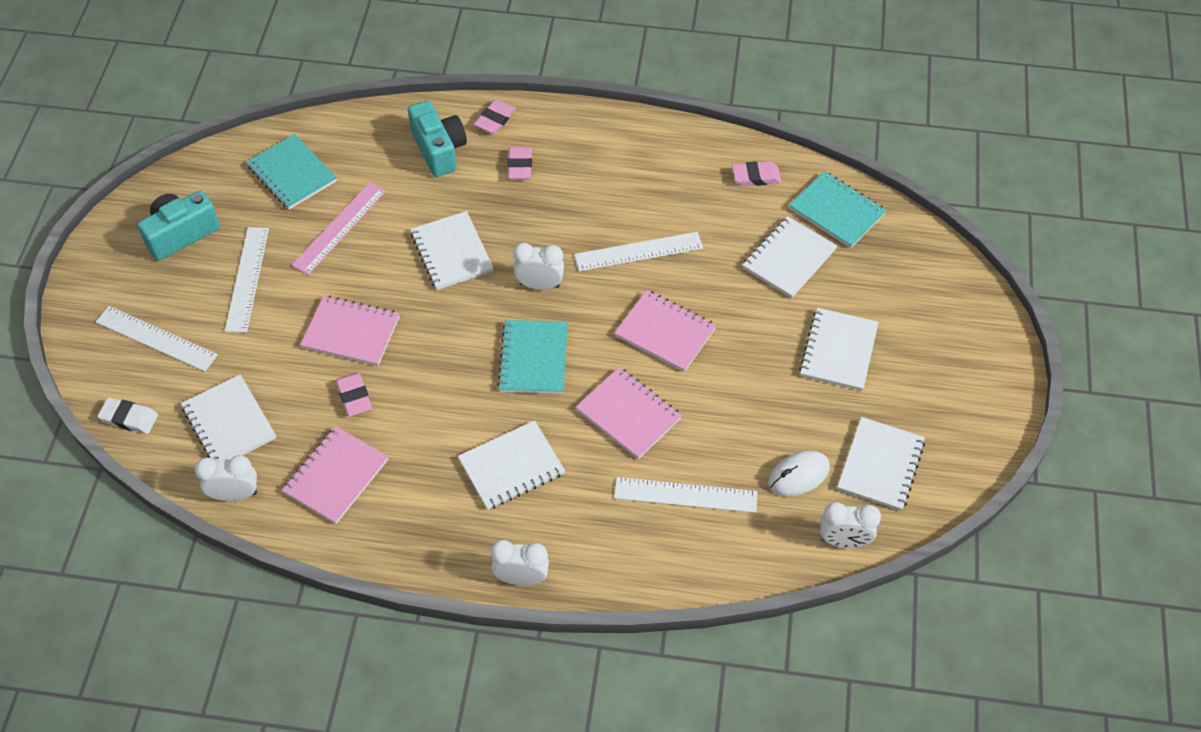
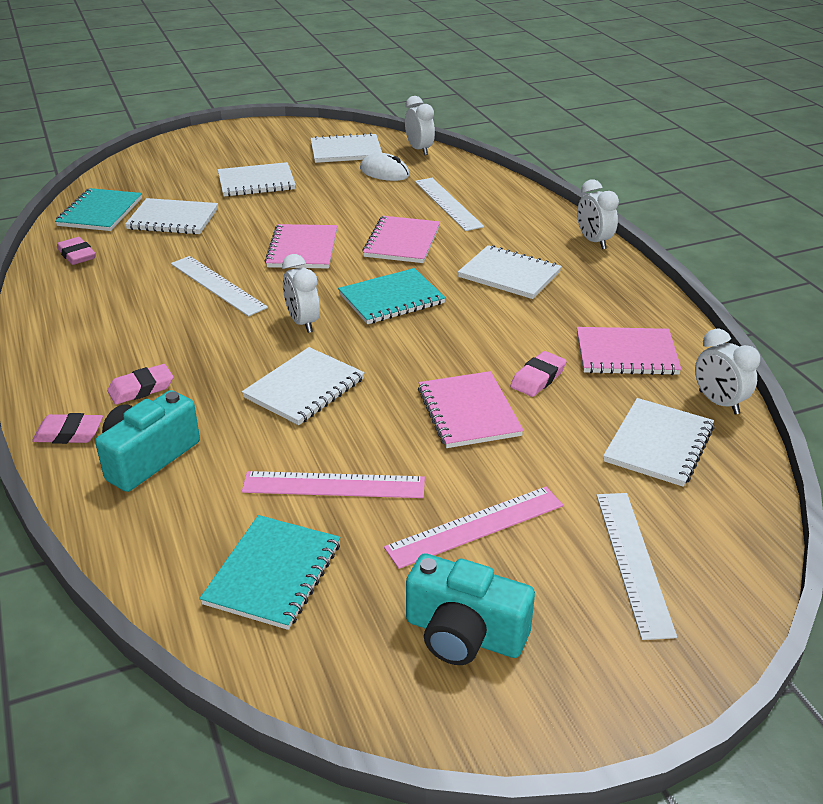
camera: 120 degrees left, 20 degrees down
white eraser [97,397,158,434] -> none
white ruler [225,227,269,333] -> pink ruler [384,487,563,569]

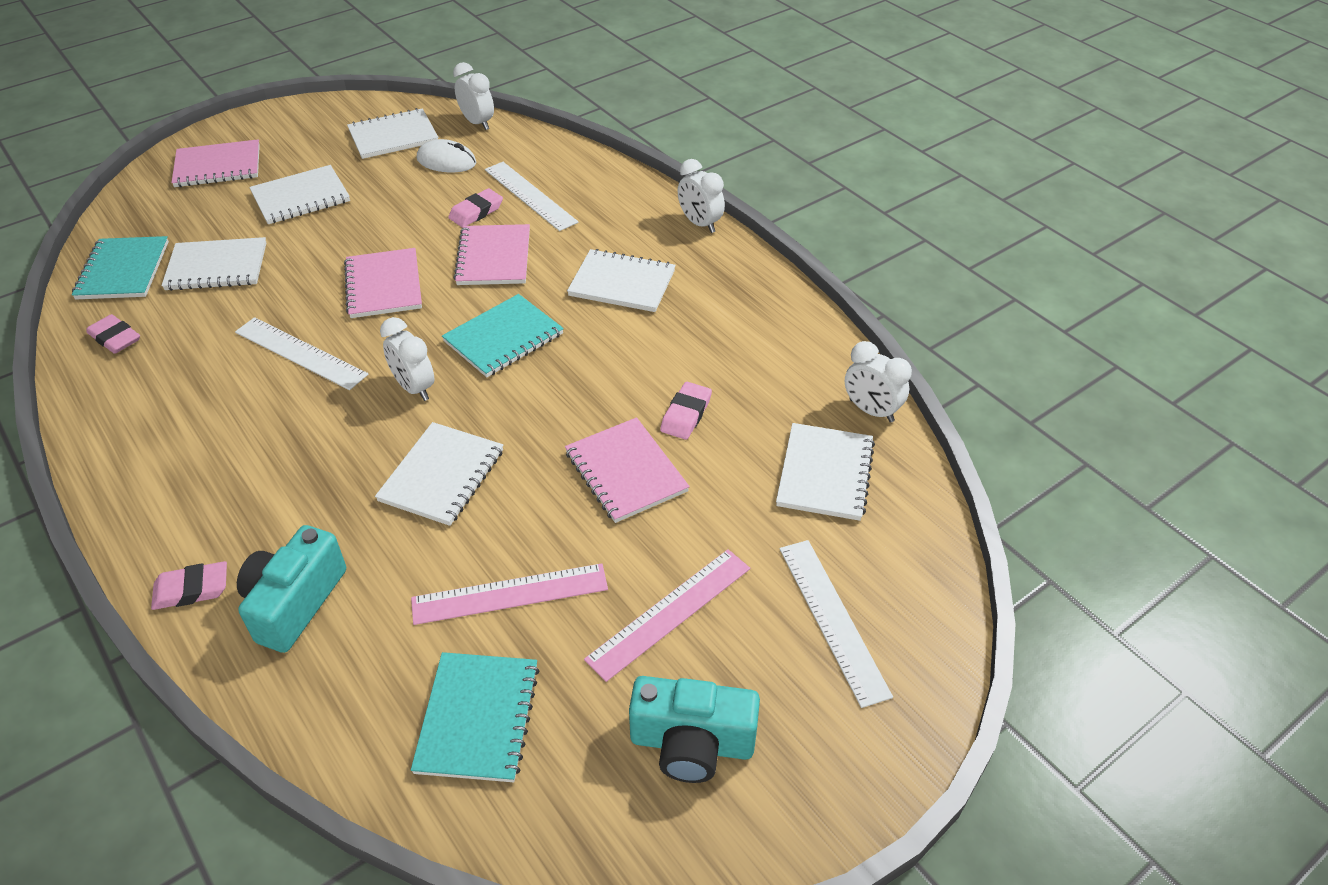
camera: 15 degrees left, 10 degrees up
pink eraser [107,364,174,404] -> pink eraser moved to [448,188,503,228]
pink notebook [577,327,681,375] -> pink notebook moved to [171,139,260,187]

